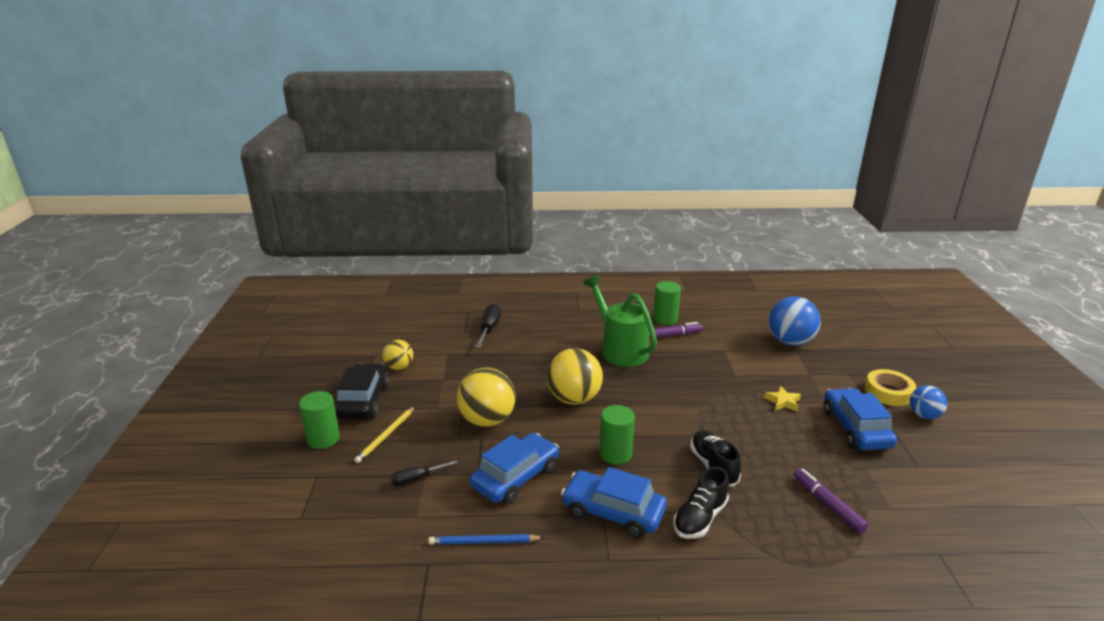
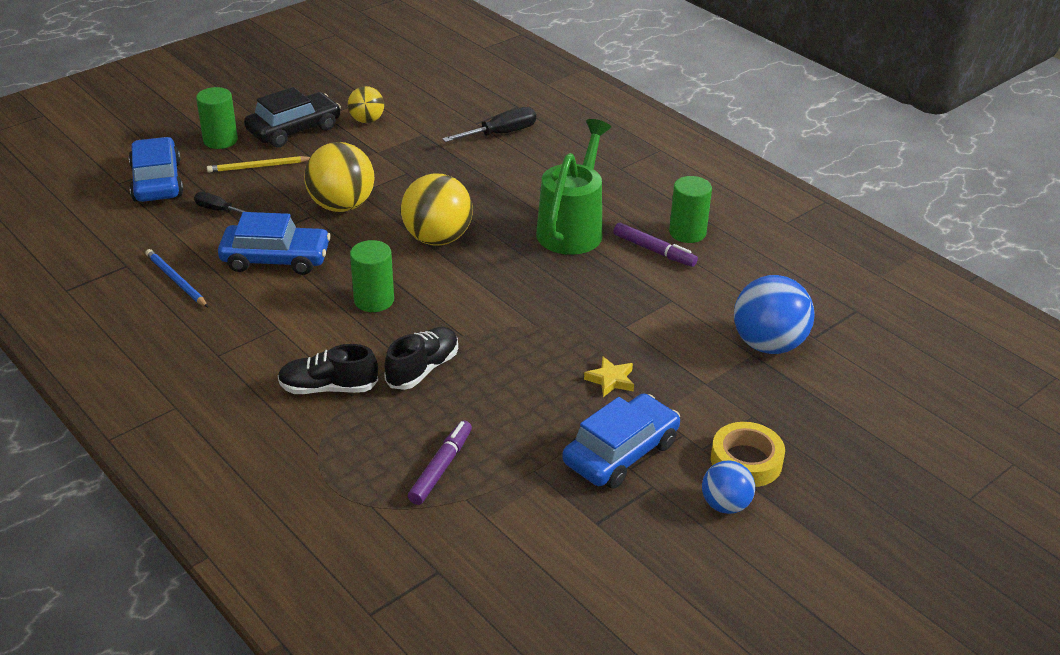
camera: 50 degrees right, 10 degrees up
blue car [561,467,667,538] -> blue car moved to [129,137,184,202]

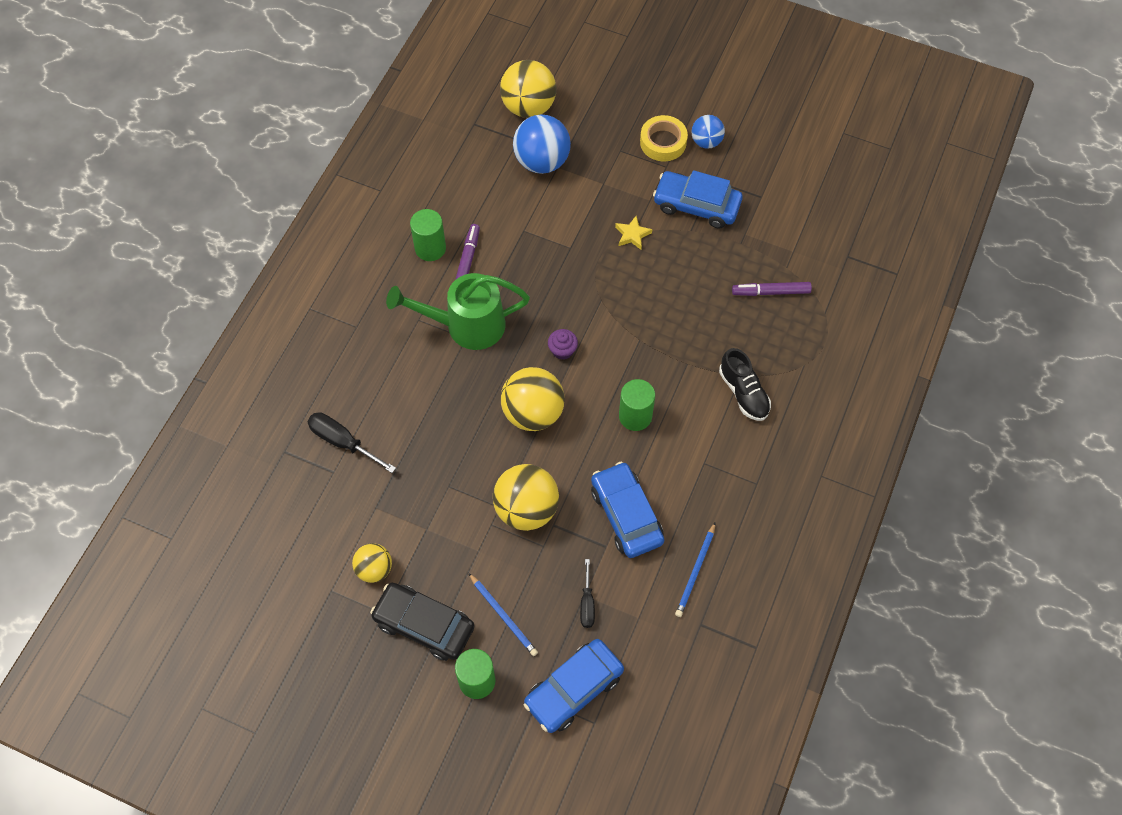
camera: 115 degrees left, 25 degrees up
yellow pencil [207,156,310,173] -> blue pencil [469,573,538,656]
black shoe [384,327,458,390] -> none
none -> yellow ball [500,60,556,118]
none -> purple cupcake [548,329,578,360]

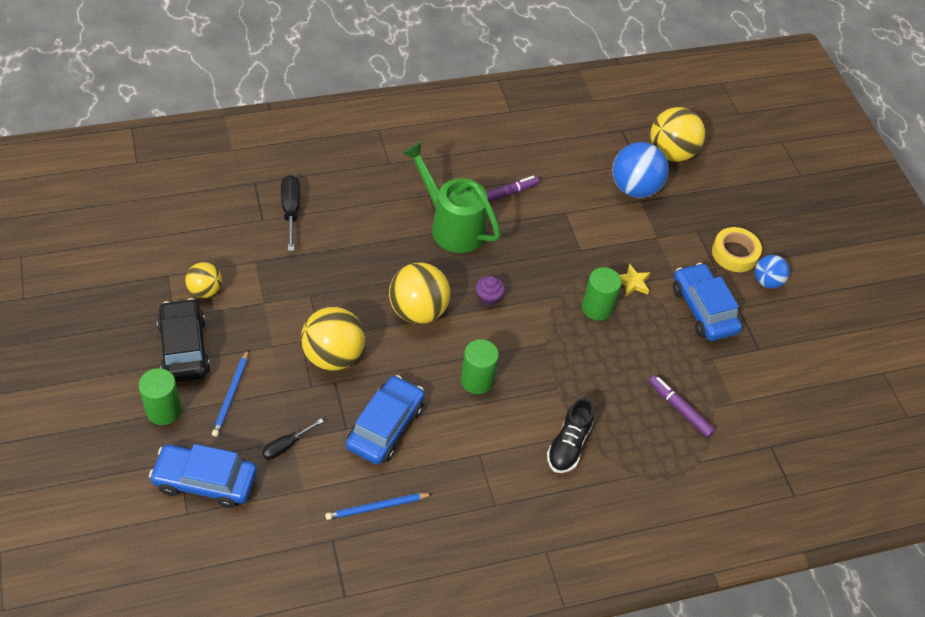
camera: 45 degrees right, 10 degrees down
green cylinder [410,209,446,261] -> green cylinder moved to [582,267,622,321]

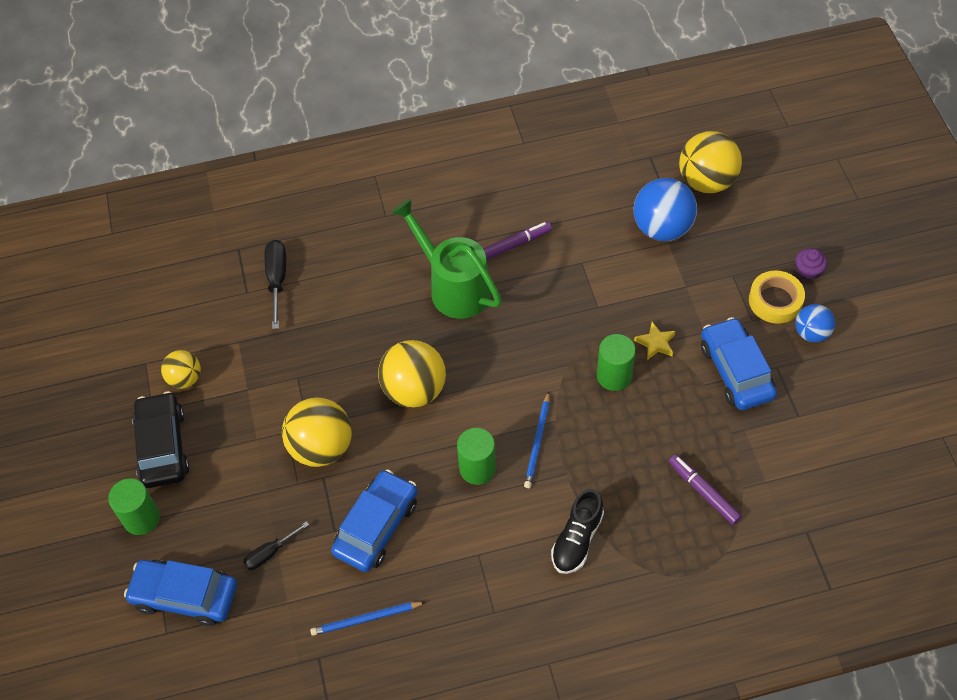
camera: 10 degrees right, 5 degrees up
blue pencil [212,350,248,437] -> blue pencil moved to [524,392,550,488]
purple cupcake [476,276,505,306] -> purple cupcake moved to [795,248,827,280]

